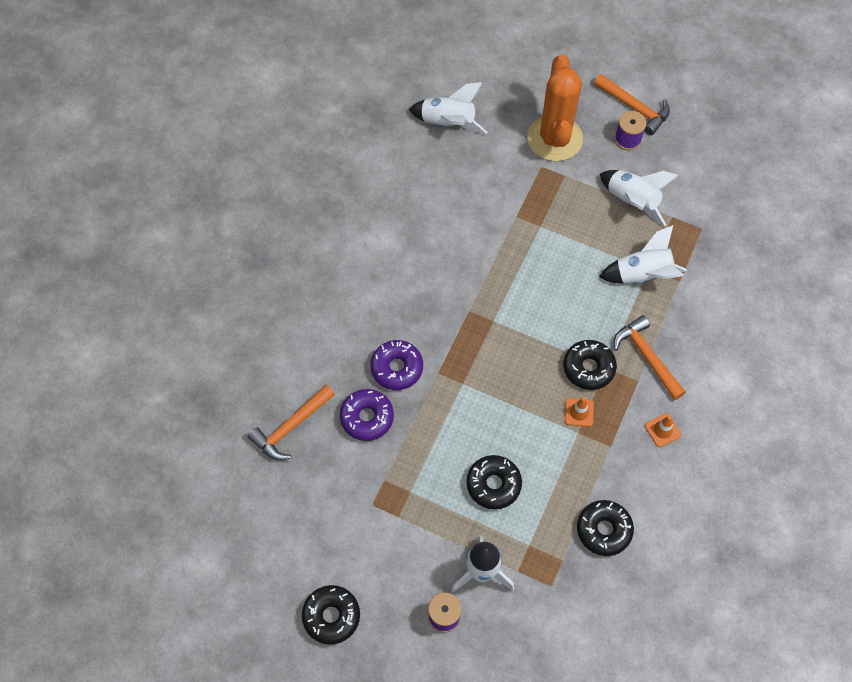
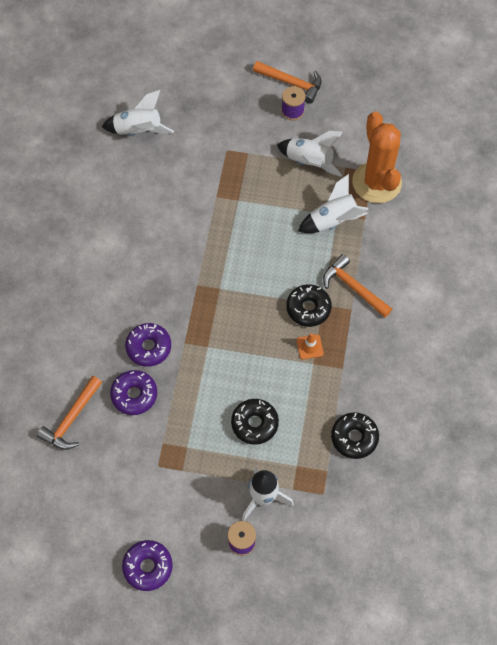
camera: 15 degrees left, 0 degrees up
black donut [302,585,360,645] -> purple donut [122,540,173,591]
orange cactus [527,54,583,162] -> orange cactus moved to [352,112,402,203]
orange traffic cone [645,413,681,447] -> none

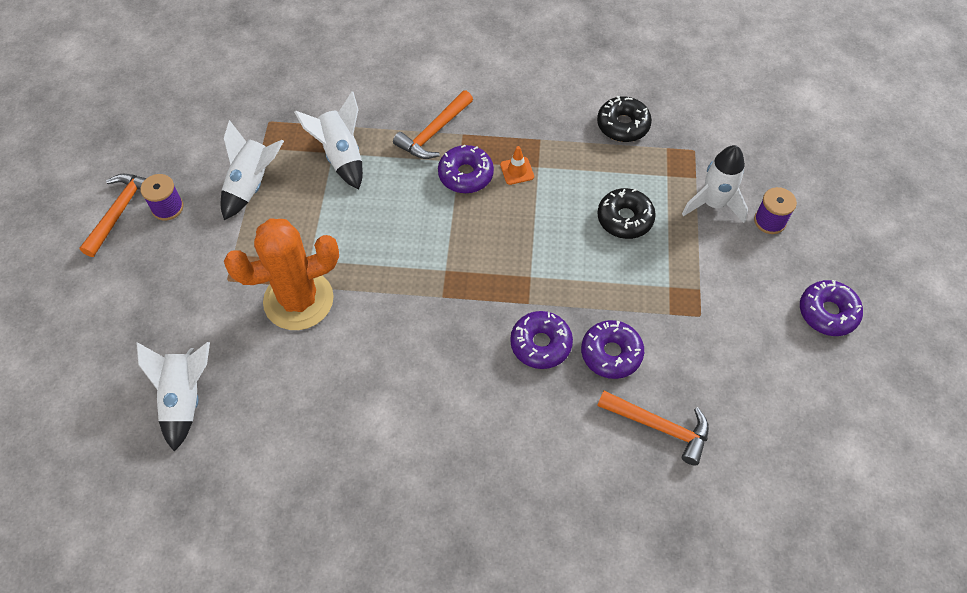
camera: 95 degrees left, 5 degrees down
black donut [286,284,332,327] -> purple donut [438,145,494,193]
orange cactus [352,112,402,203] -> orange cactus moved to [224,218,339,330]

